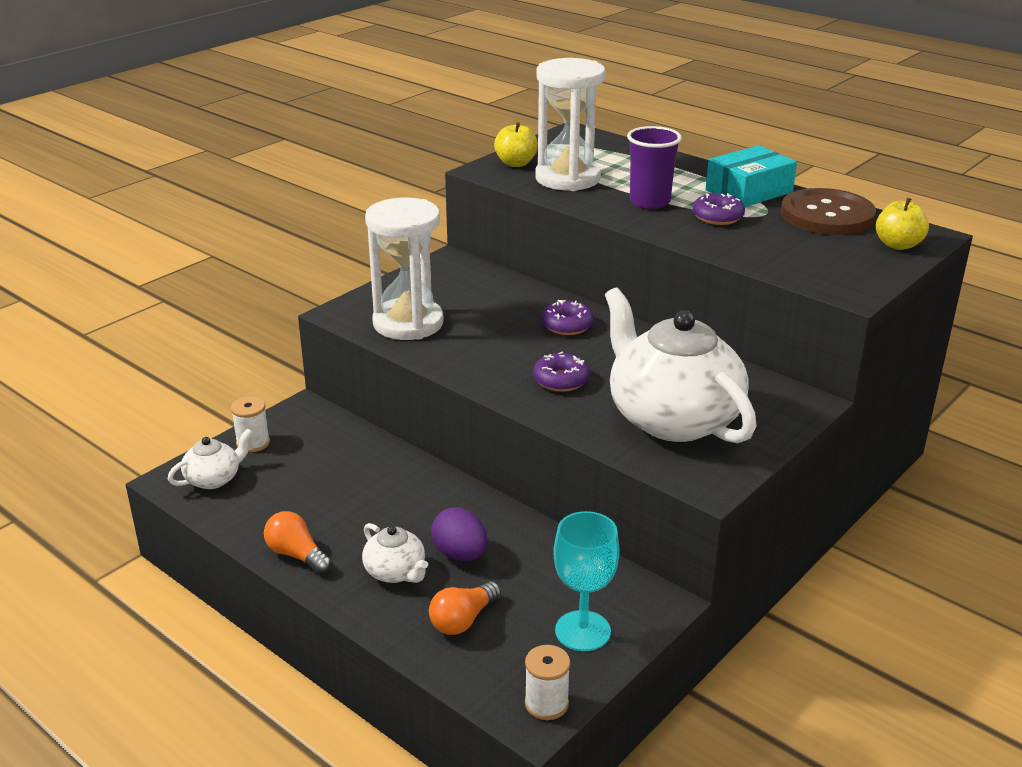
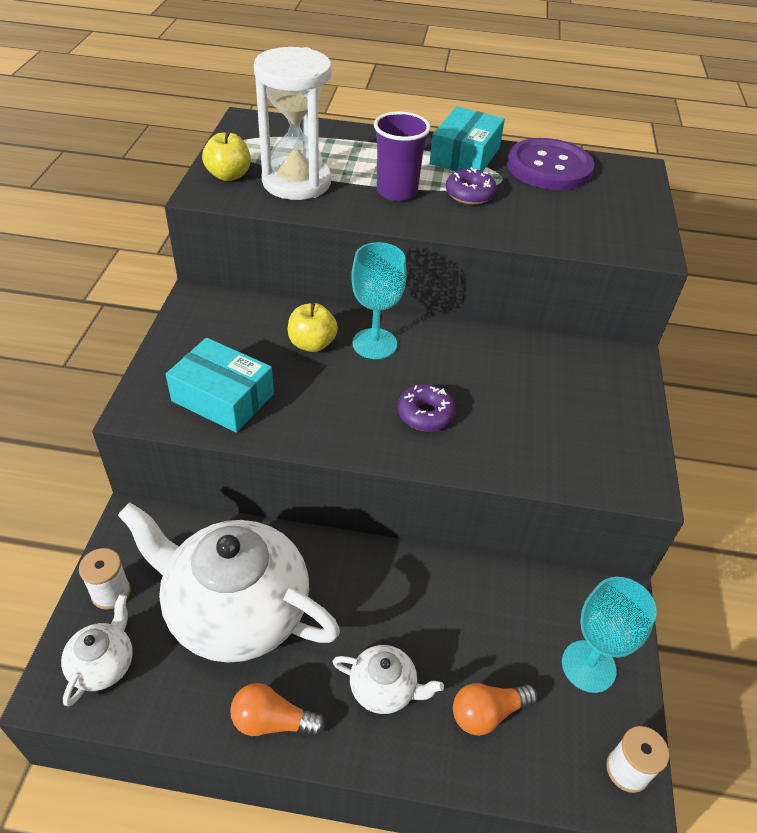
camera: 35 degrees left, 15 degrees up
white hourglass [365,198,443,340] -> turquoise box [166,338,274,433]
orange light bulb [429,581,501,635] -> orange light bulb turned 60 degrees clockwise [453,683,538,736]
purple egg [431,507,487,561] -> none
purple donut [541,300,594,335] -> turquoise goblet [351,242,407,359]
white teapot [605,287,757,443] -> white teapot moved to [118,502,340,663]
brown button [781,188,876,235] -> purple button [507,138,594,190]
yellow apple [876,198,929,250] -> yellow apple moved to [288,303,338,352]

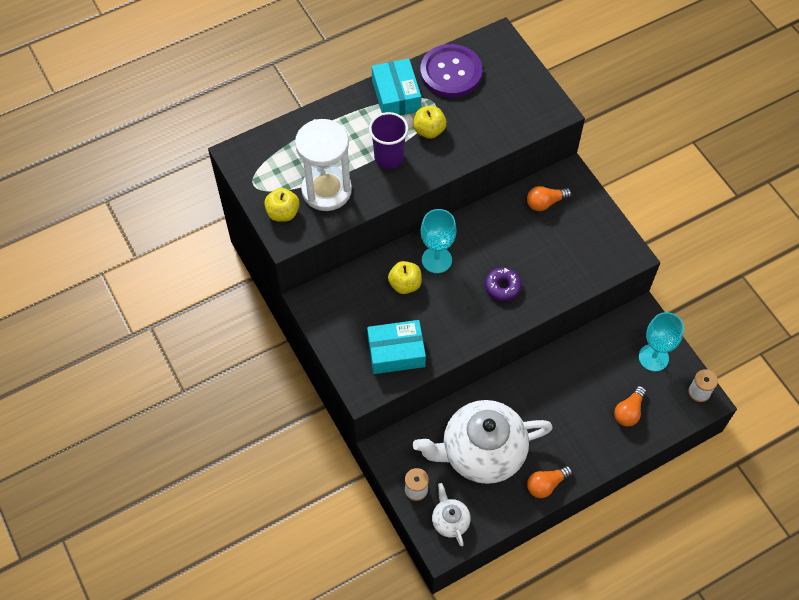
camera: 35 degrees left, 15 degrees up
white teapot [332,645,444,714] -> none
purple donut [446,167,497,205] -> yellow apple [413,106,447,139]
none -> orange light bulb [527,186,572,211]

